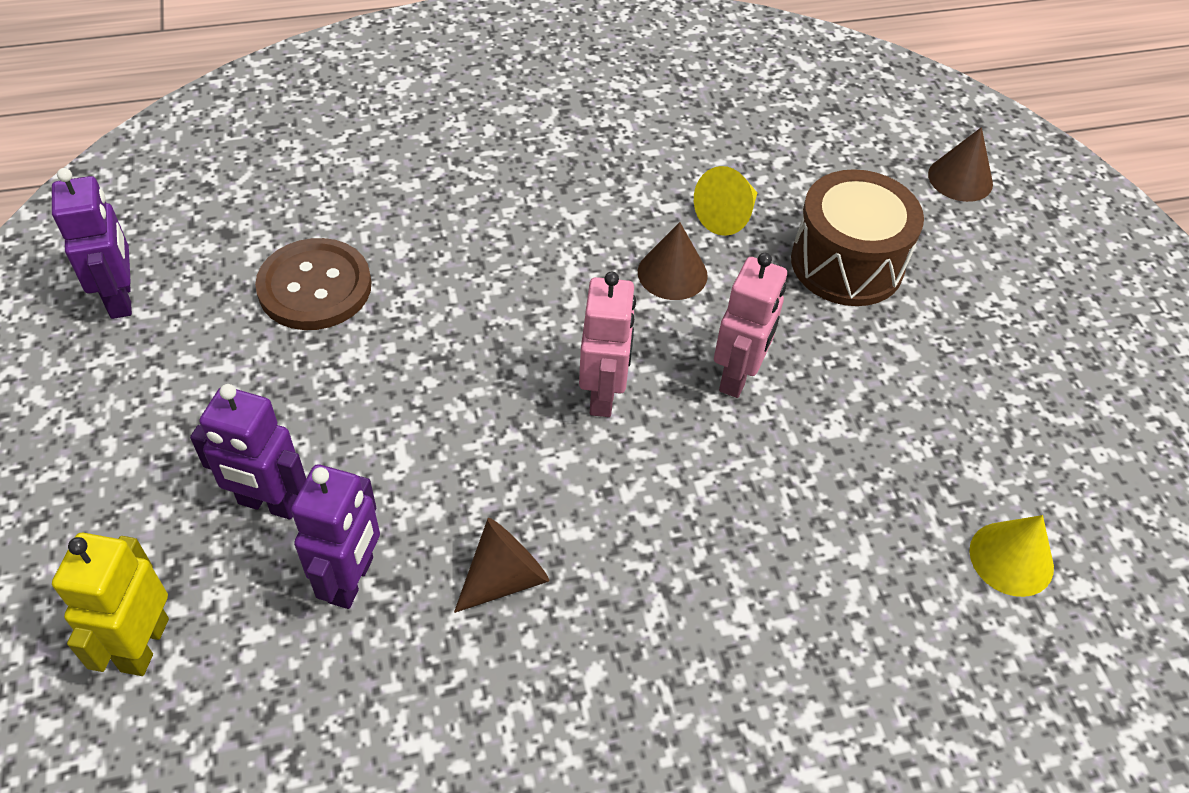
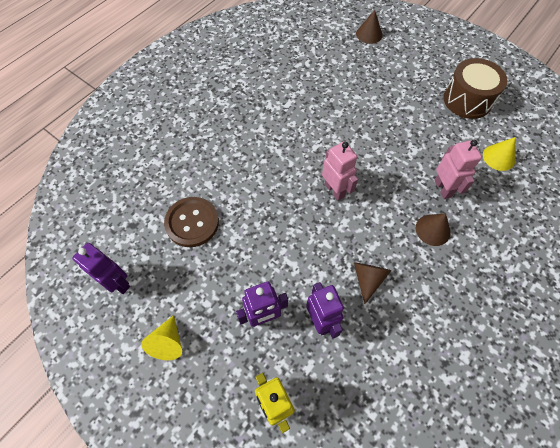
camera: 35 degrees left, 10 degrees up
brown cone [638,222,708,300] -> brown cone moved to [416,213,451,246]
yellow cone [694,166,757,236] -> yellow cone moved to [141,315,182,360]
pink robot [714,253,787,398] -> pink robot moved to [434,140,482,199]
brown drum [791,169,924,306] -> brown drum moved to [443,58,507,119]

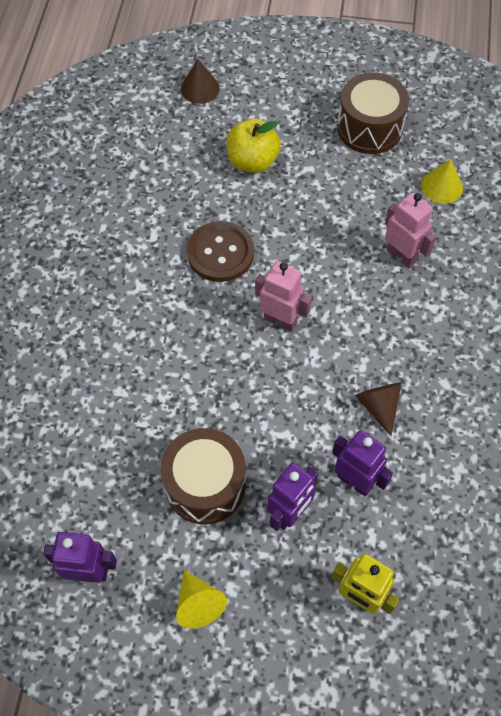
camera: 30 degrees left, 0 degrees up
brown button [164,197,219,247] -> brown button moved to [187,221,254,282]
brown cone [416,213,451,246] -> none
none -> brown drum [161,428,246,524]
none -> yellow apple [227,118,281,173]

